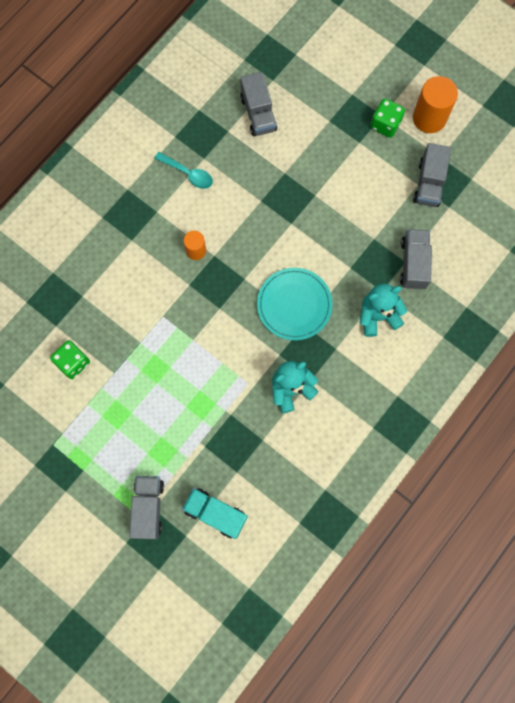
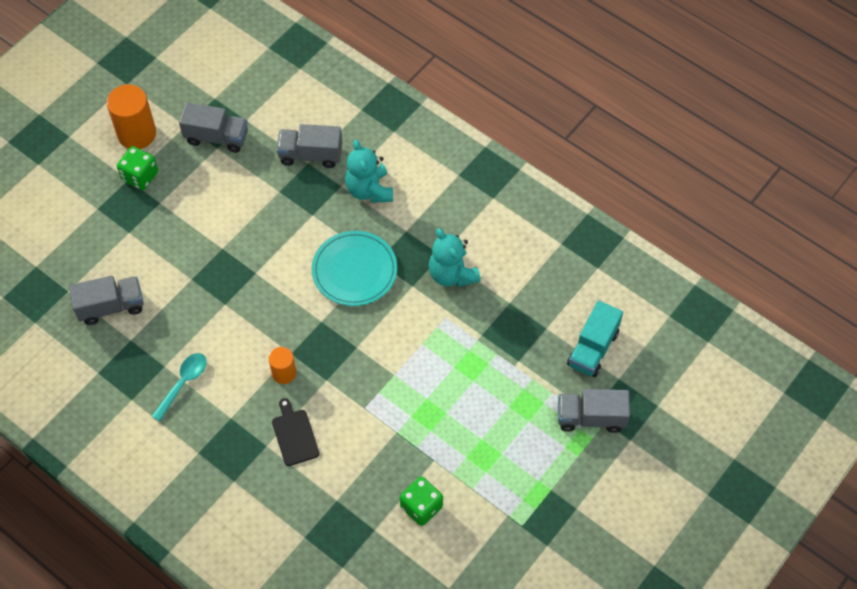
camera: 90 degrees left, 15 degrees down
none -> black cutting board [272,398,319,466]

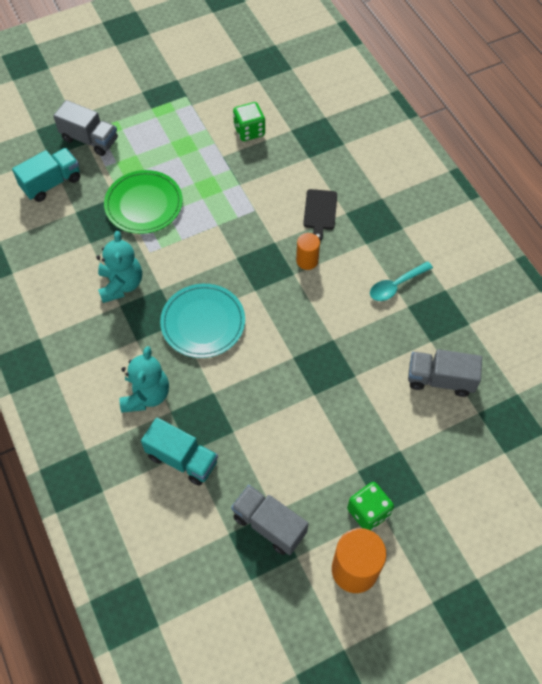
camera: 155 degrees left, 0 degrees up
grey truck [276,124,342,168] -> turquoise truck [141,417,218,486]
none -> green plate [104,170,183,234]

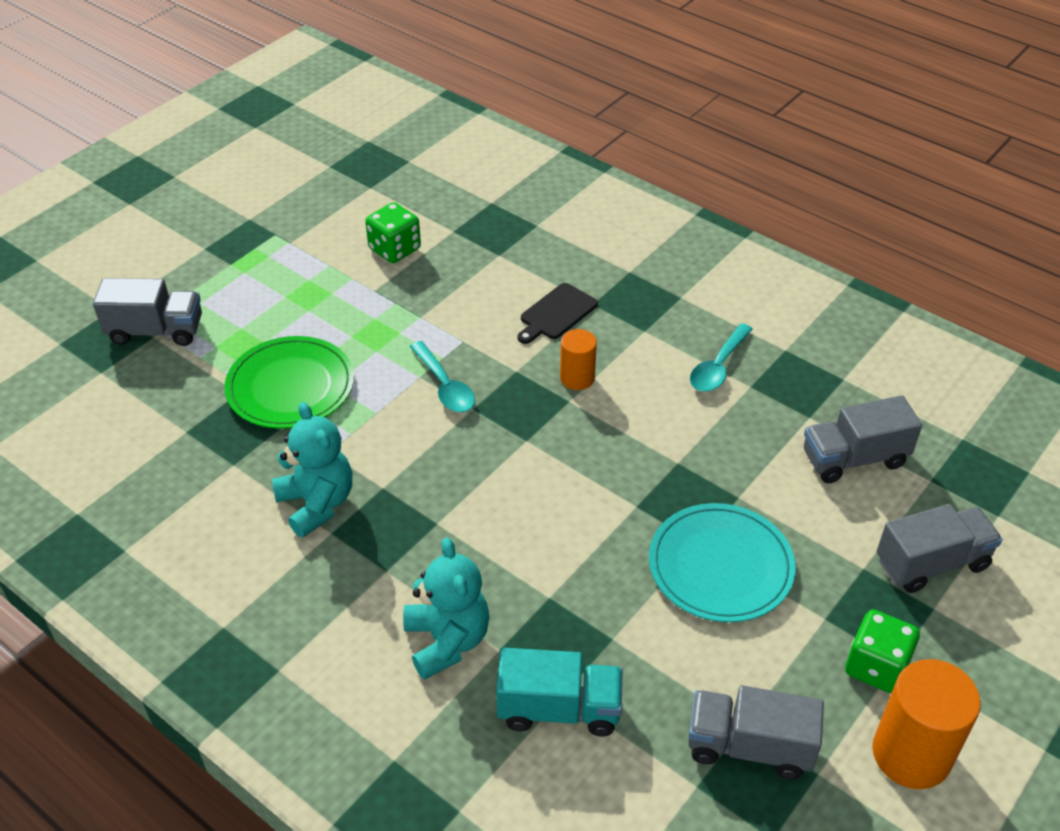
camera: 25 degrees left, 15 degrees down
turquoise truck [12,148,80,202] -> none
turquoise plate [160,284,245,358] -> turquoise plate moved to [649,503,796,622]
black cutting board [303,189,337,241] -> black cutting board turned 60 degrees clockwise [517,283,598,344]
none -> turquoise spoon [409,341,475,412]
none -> grey truck [877,504,1002,593]

